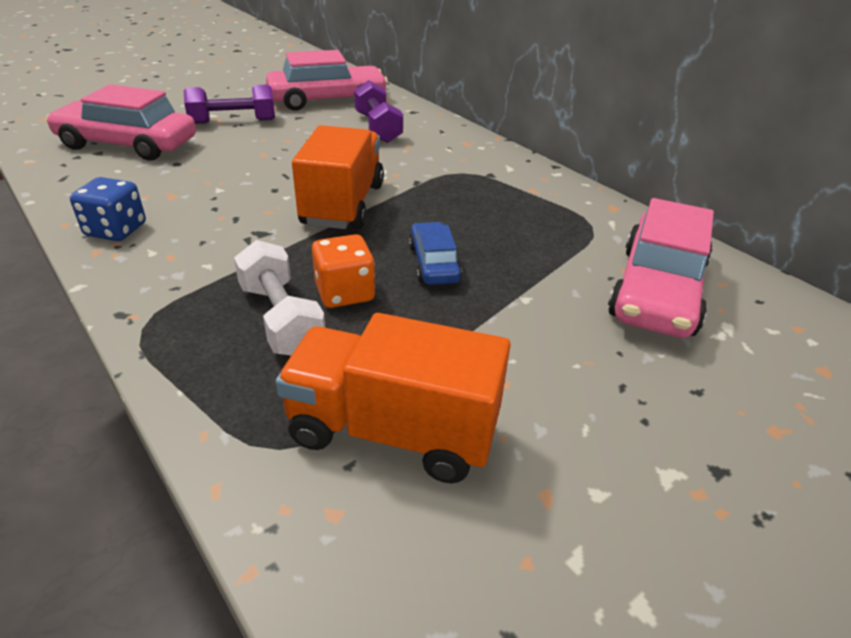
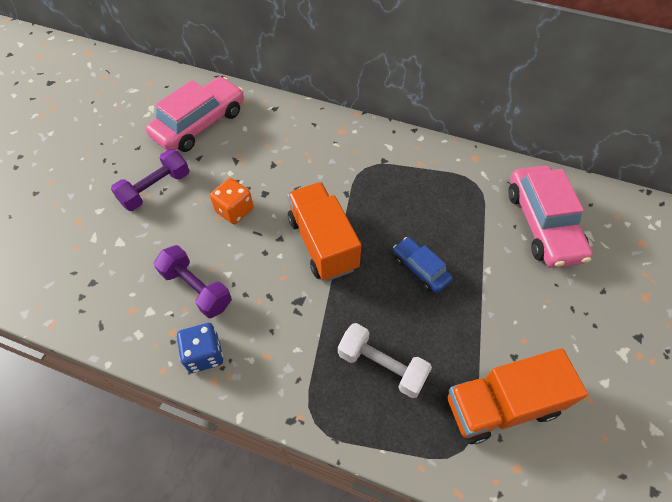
camera: 30 degrees left, 20 degrees up
pink car [46,84,196,161] -> none
orange dice [312,234,375,308] -> orange dice moved to [210,178,253,224]
purple dumbbell [354,80,403,143] -> purple dumbbell moved to [154,245,232,318]

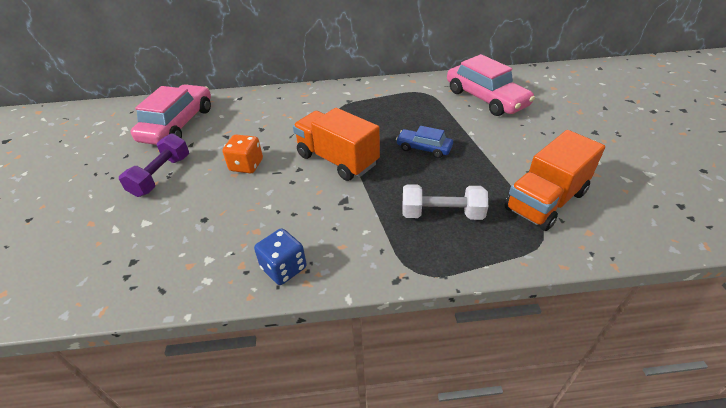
camera: 25 degrees left, 15 degrees down
purple dumbbell [154,245,232,318] -> none

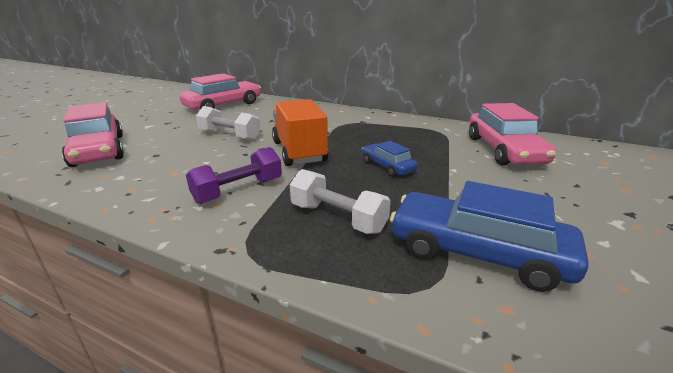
camera: 30 degrees right, 15 degrees down
purple dumbbell [119,133,189,197] -> purple dumbbell moved to [186,147,282,204]
orange dice [223,134,263,173] -> white dumbbell [196,106,260,141]
blue dice [254,228,307,285] -> none
orange truck [504,130,605,231] -> blue car [390,181,589,292]
none -> pink car [62,102,124,167]

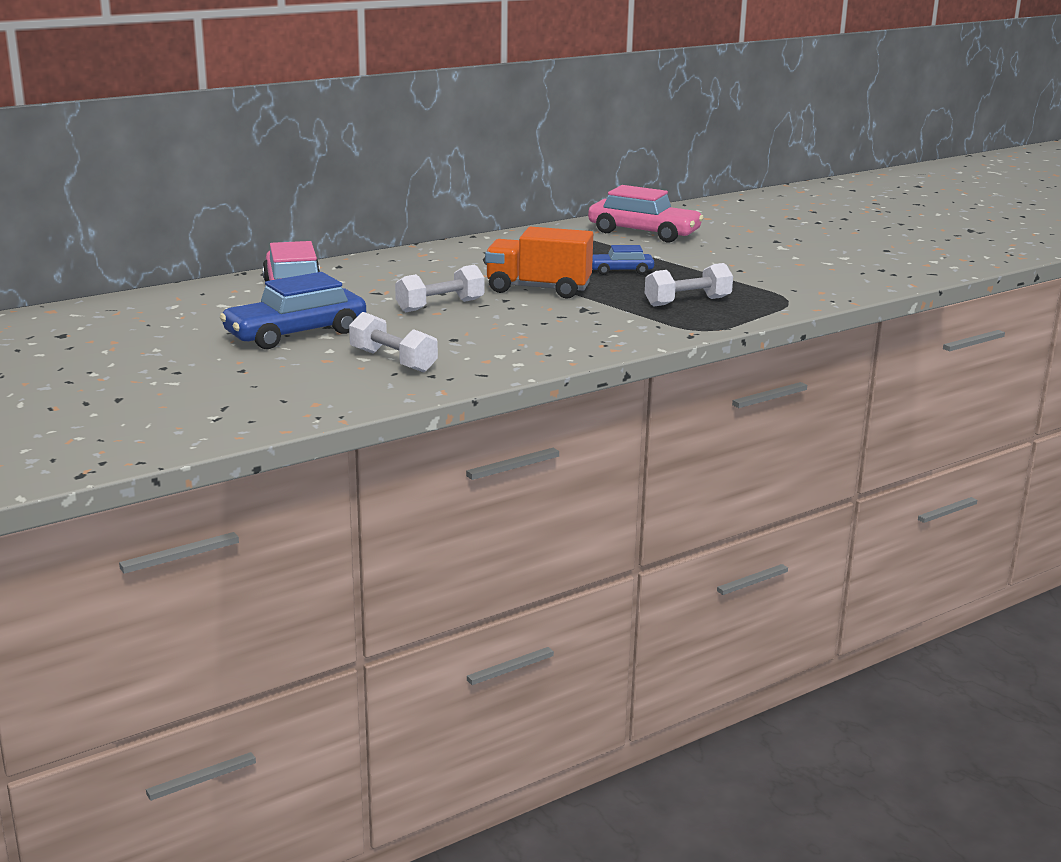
camera: 60 degrees left, 5 degrees down
pink car [62,102,124,167] -> white dumbbell [349,312,438,373]
purple dumbbell [186,147,282,204] -> none
blue car [390,181,589,292] -> blue car moved to [220,272,366,349]

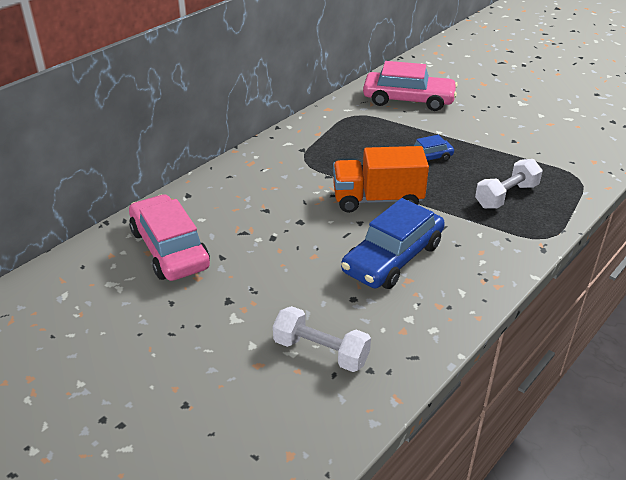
camera: 15 degrees left, 15 degrees up
blue car [220,272,366,349] -> blue car moved to [341,198,445,289]
white dumbbell [395,264,485,312] -> none

